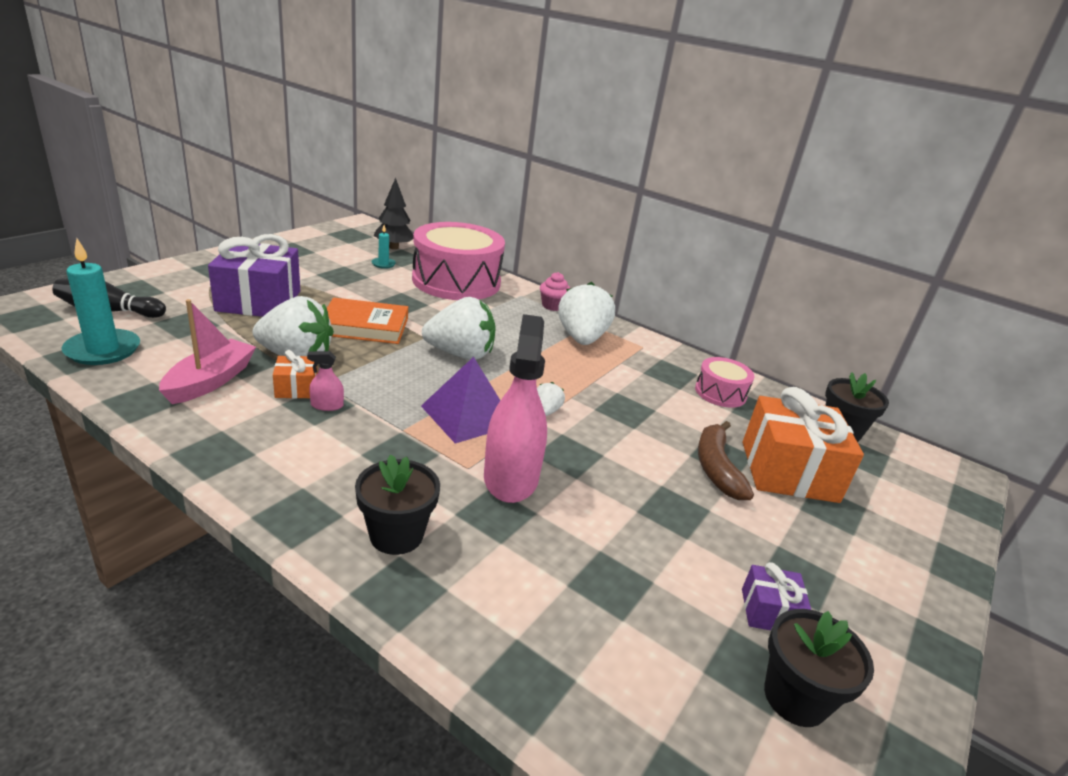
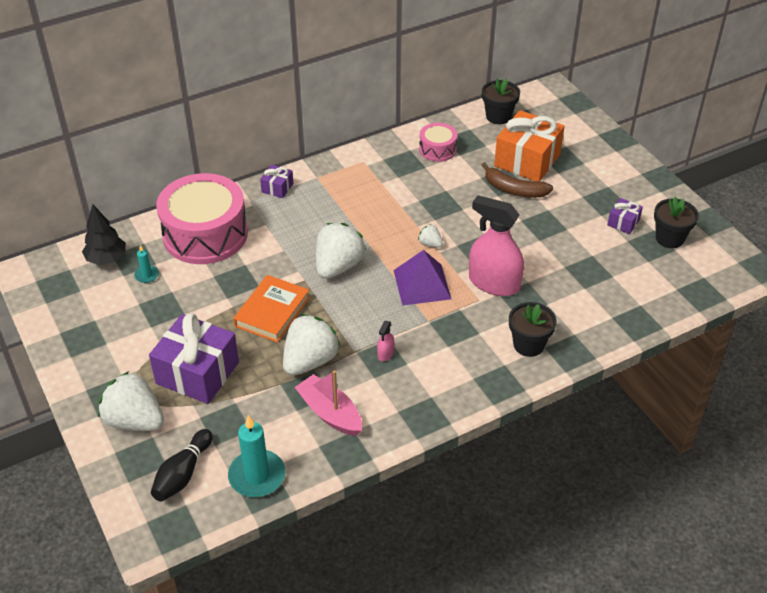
camera: 60 degrees left, 15 degrees up
orange gift [273,350,318,399] -> none
pink cupcake [540,272,570,311] -> purple gift [260,165,293,198]
white strawberry [558,282,615,345] -> white strawberry moved to [98,371,164,431]

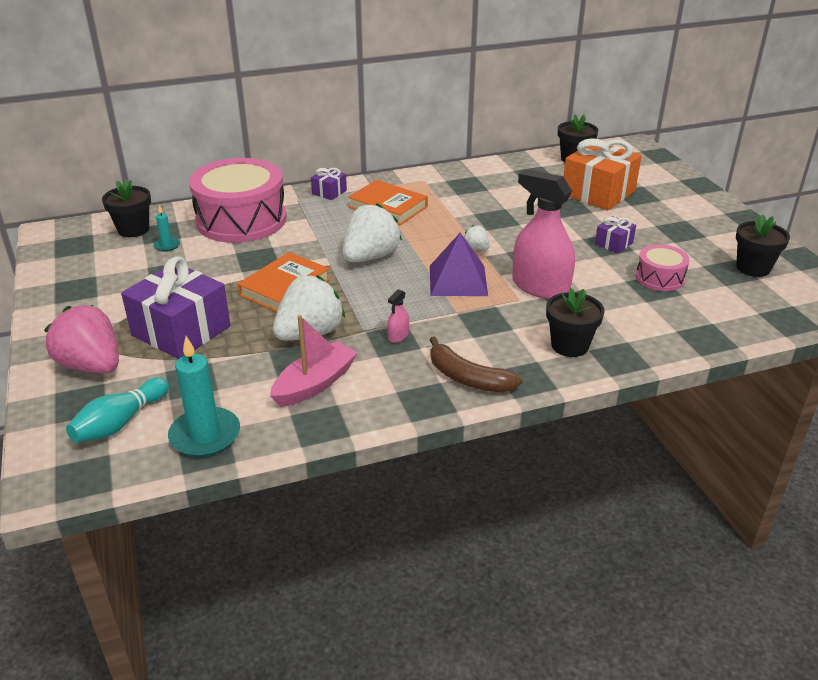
camera: 10 degrees right, 10 degrees down
black tree [82,205,126,265] -> black flower pot [102,179,151,237]
white strawberry [98,371,164,431] -> pink strawberry [44,305,119,373]
black bowling pin [151,429,213,501] -> turquoise bowling pin [66,377,169,443]
pink boat [295,370,362,436] -> pink boat turned 75 degrees clockwise [270,315,358,407]
pink drum [419,123,457,162] -> pink drum moved to [636,244,690,291]
brown banana [482,162,553,198] -> brown banana moved to [430,336,523,393]
purple gift [607,198,643,234] -> purple gift moved to [595,216,636,253]
none -> orange book [348,180,428,225]

